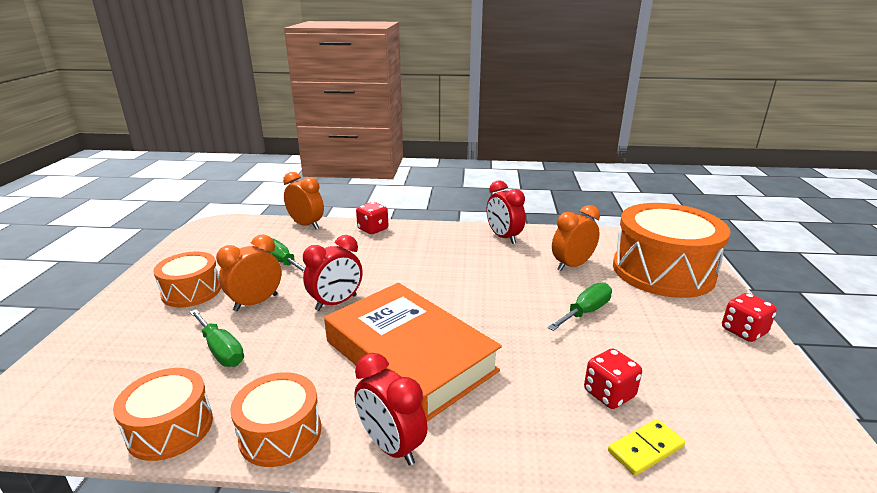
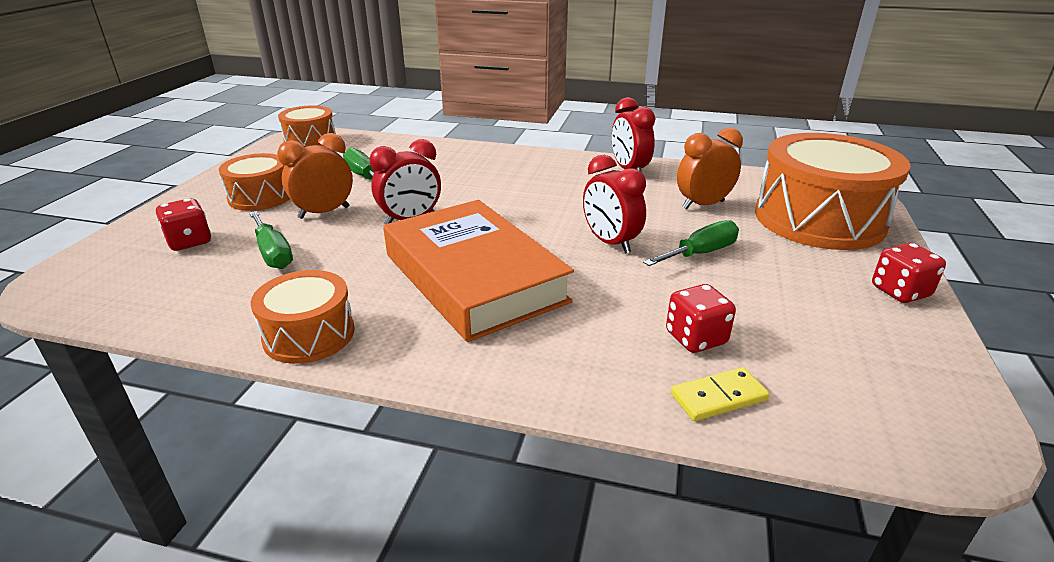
camera: 10 degrees right, 5 degrees up
orange drum [113,368,213,461] -> orange drum moved to [278,105,336,147]
orange clock [283,172,324,229] -> none
red clock [354,353,427,466] -> red clock moved to [583,155,646,253]
red dice [356,202,388,234] -> red dice moved to [156,198,211,251]

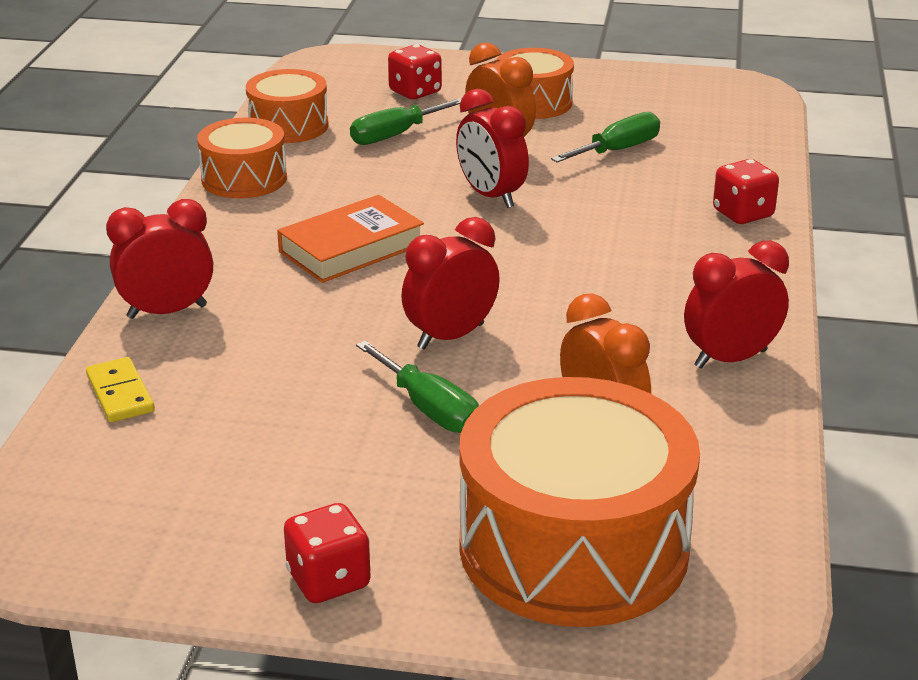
camera: 85 degrees right, 0 degrees up
orange drum [278,105,336,147] -> orange drum moved to [246,69,329,143]
orange book [383,200,574,342] -> orange book [277,195,424,283], size x0.58
red dice [666,284,736,353] -> red dice moved to [713,159,779,224]
none -> red clock [106,199,213,319]

